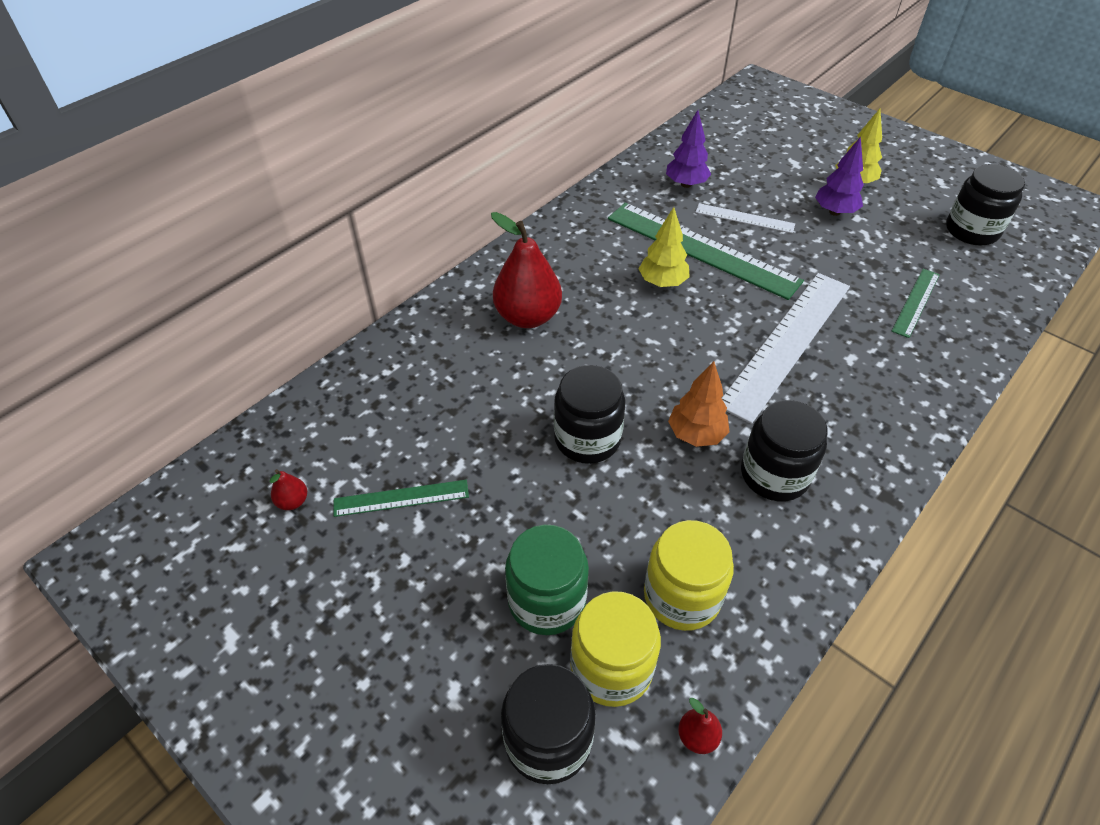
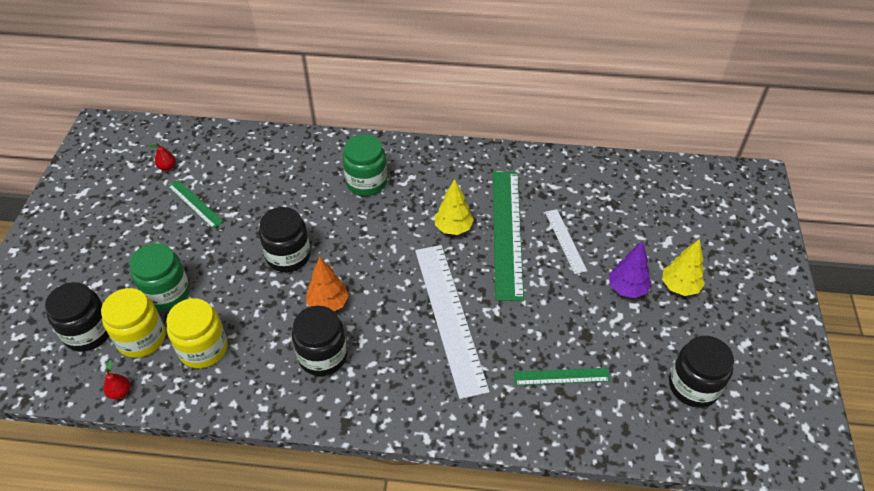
camera: 55 degrees right, 0 degrees up
red pear [491,212,562,328] -> green jar [342,135,387,196]
purple tree [666,110,711,188] -> none
white ruler [722,273,850,424] -> white ruler turned 75 degrees clockwise [415,245,490,399]

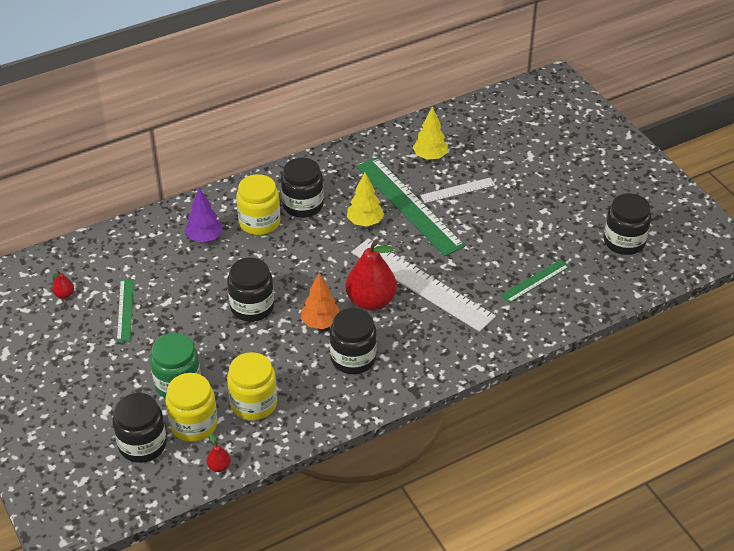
camera: 35 degrees left, 5 degrees down
green ruler [168,180,224,229] -> green ruler turned 75 degrees clockwise [117,279,134,341]
green jar [342,135,387,196] -> yellow jar [236,174,280,235]
white ruler [545,209,587,274] -> white ruler turned 60 degrees counterclockwise [420,178,495,203]
purple tree [609,241,651,298] -> purple tree moved to [185,188,223,243]
yellow tree [662,239,705,296] -> yellow tree moved to [413,106,448,160]
none -> black jar [281,158,324,218]
none -> red pear [346,240,397,311]

